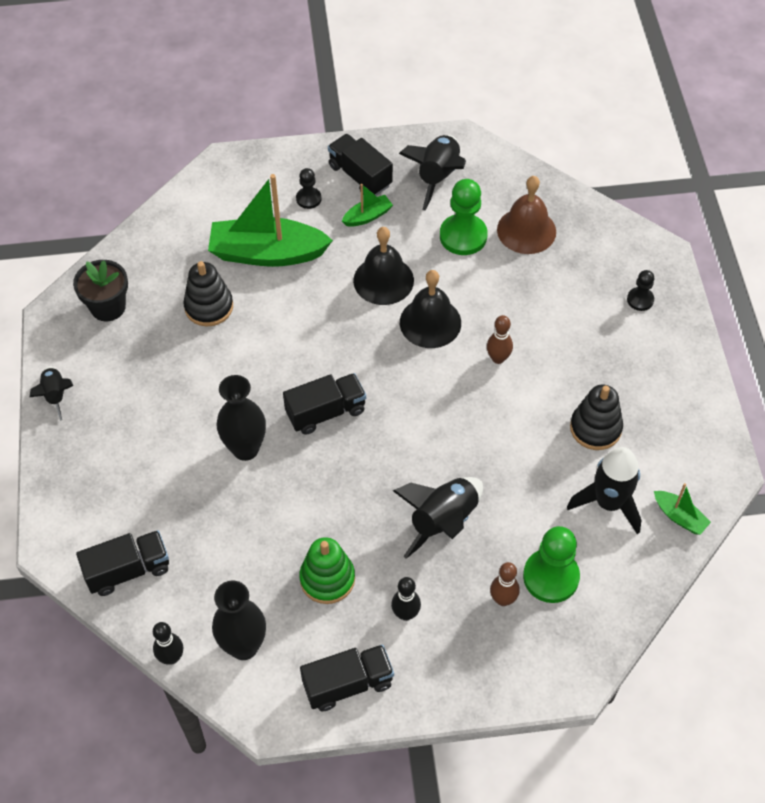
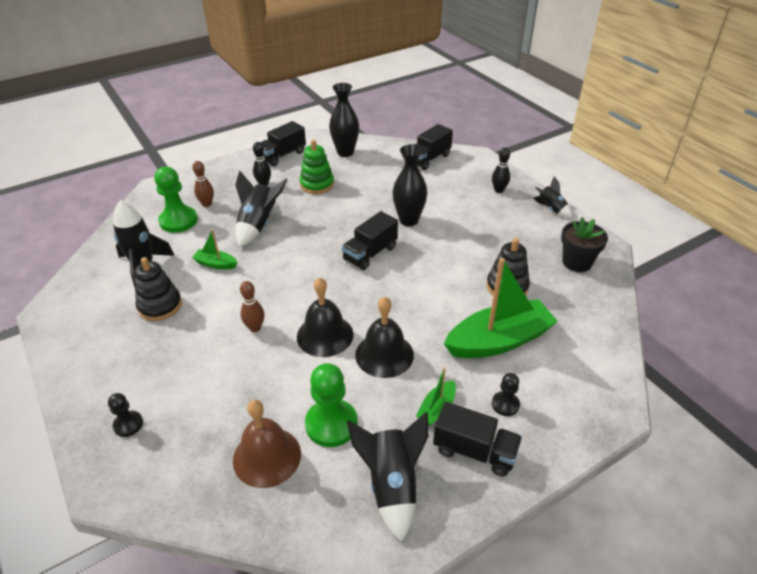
camera: 155 degrees right, 15 degrees down
black bowling pin [153,622,183,665] -> black bowling pin moved to [492,147,510,193]
green boat [654,483,711,535] -> green boat moved to [192,229,237,269]

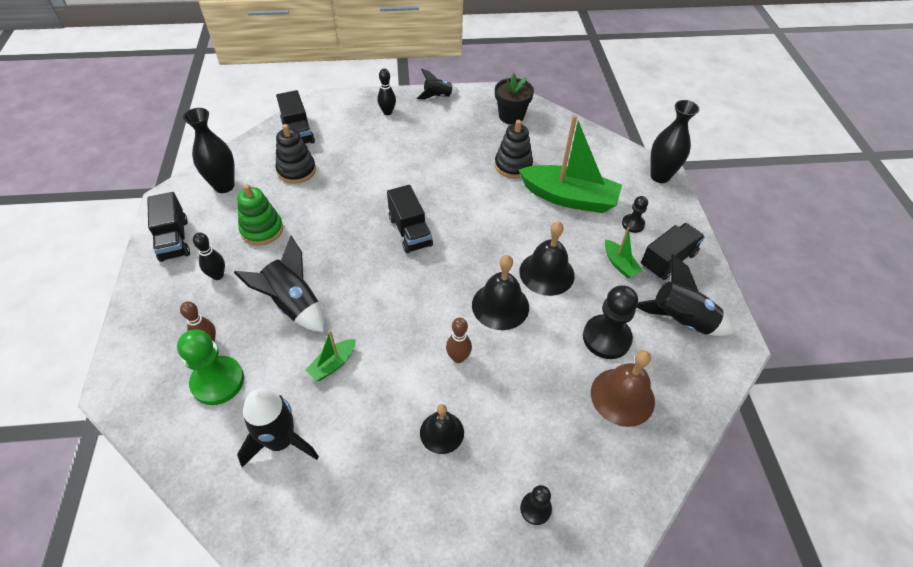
camera: 65 degrees left, 10 degrees up
black stacking toy [134,257,182,321] -> black stacking toy moved to [276,124,316,184]
green pawn [305,363,358,447] -> black pawn [583,285,638,359]
black vase [392,144,427,226] -> black vase moved to [650,100,700,183]
green boat [444,258,558,358] -> green boat turned 105 degrees clockwise [519,115,622,213]
none -> black bell [420,404,464,454]

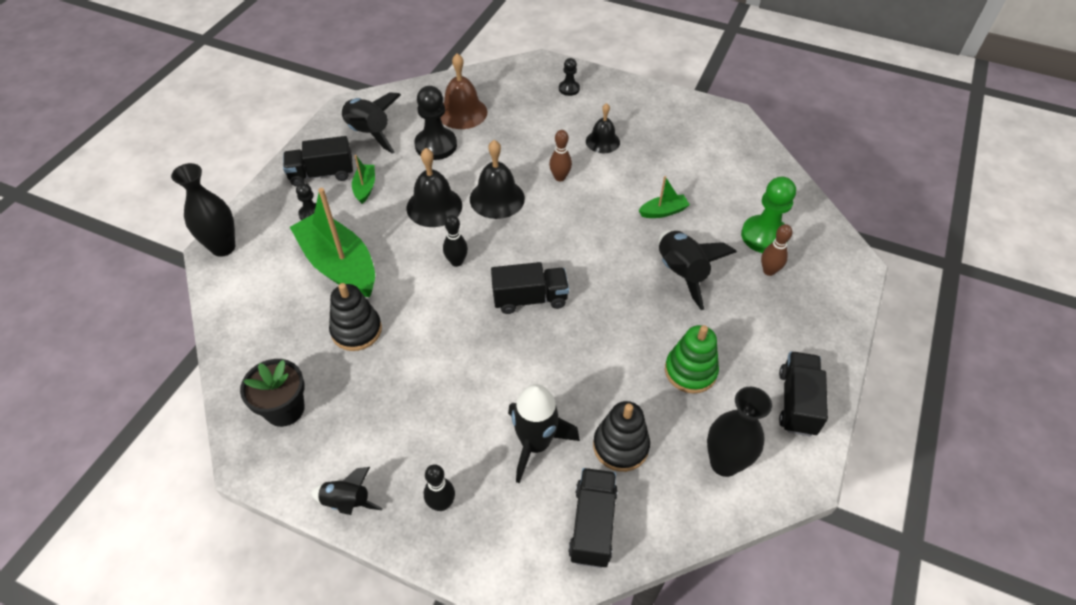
camera: 150 degrees left, 0 degrees up
black bowling pin [193,233,225,280] -> black bowling pin moved to [443,215,468,267]
black rocket [237,388,319,467] -> black rocket moved to [508,384,580,483]
black truck [387,185,433,253] -> black truck turned 75 degrees clockwise [491,262,569,314]

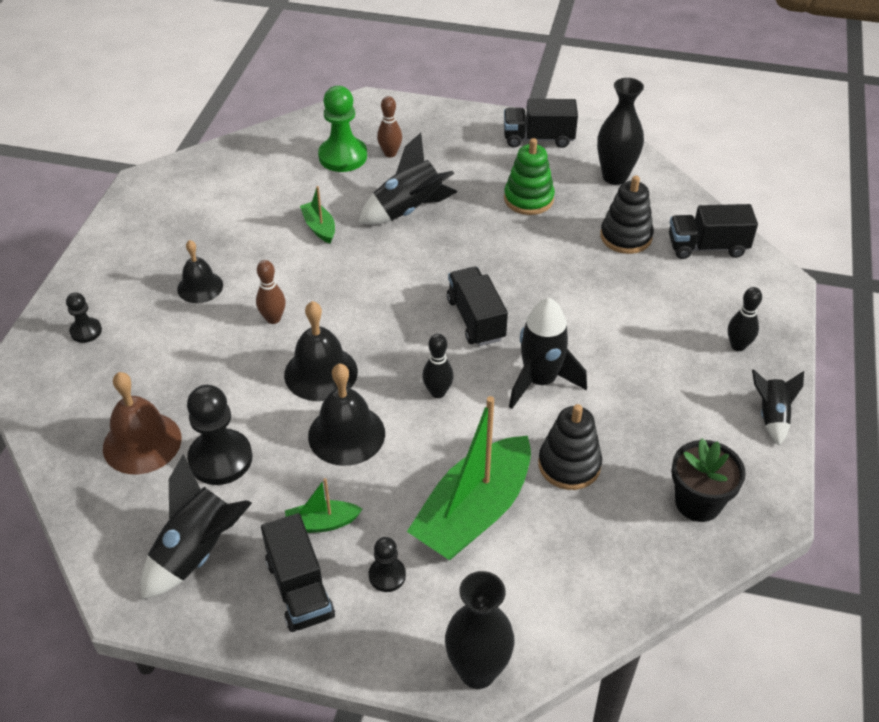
camera: 100 degrees left, 5 degrees down
black rocket [508,384,580,483] -> black rocket moved to [509,298,587,409]

